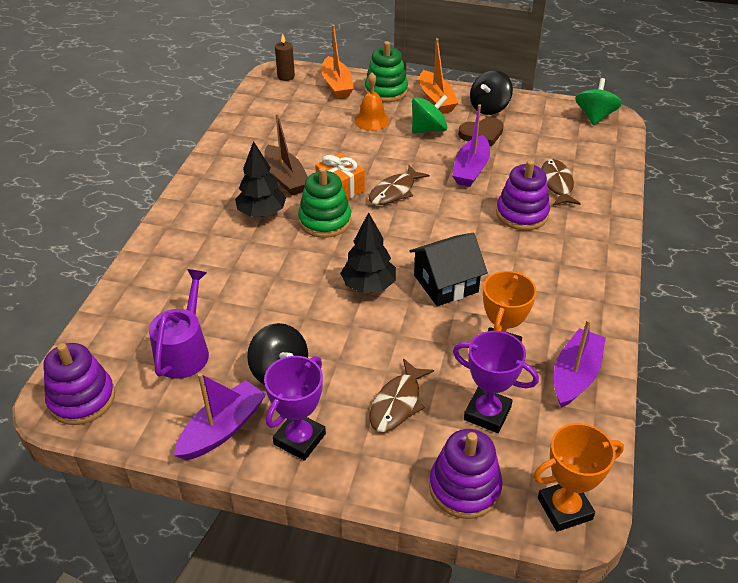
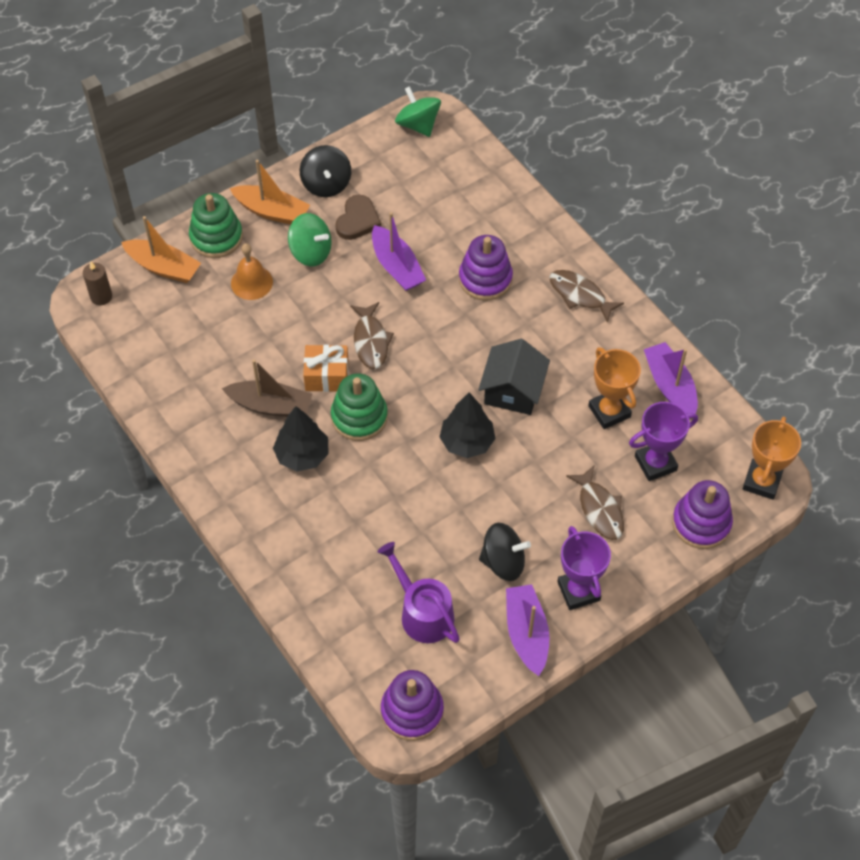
camera: 50 degrees left, 15 degrees up
green spinning top [412,95,448,134] -> green spinning top turned 105 degrees clockwise [288,213,332,266]
brown fish [542,159,581,206] -> brown fish moved to [549,270,624,323]

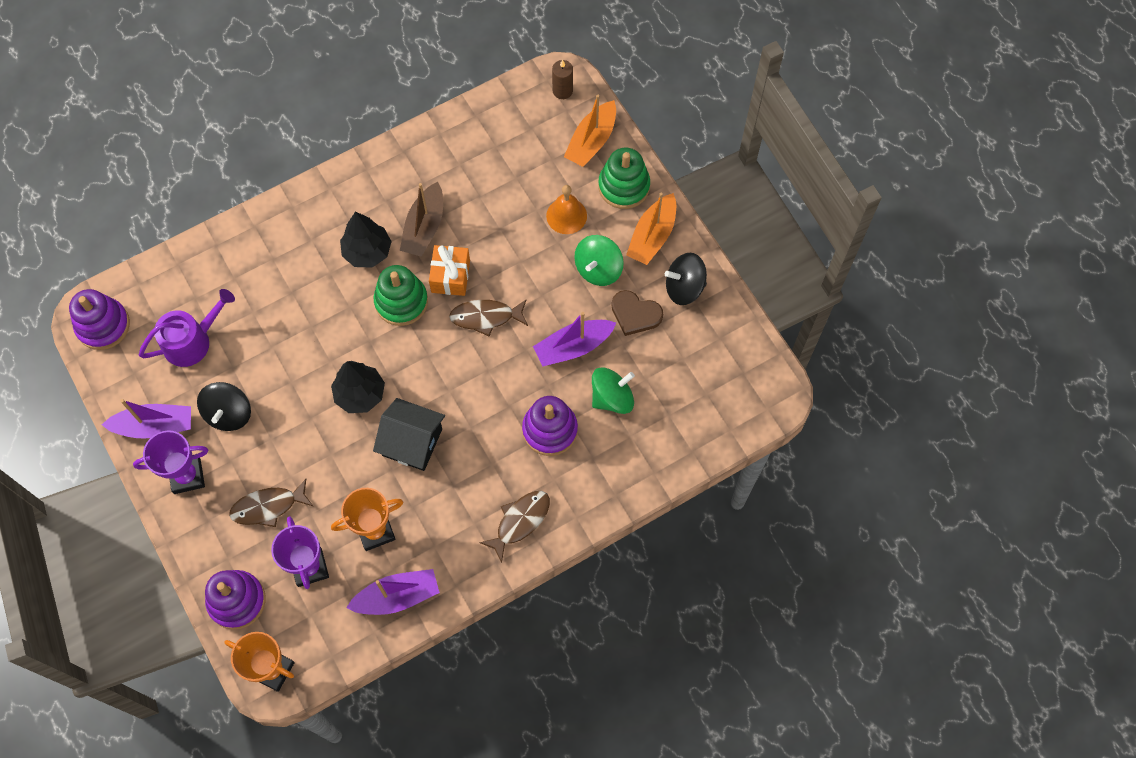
camera: 95 degrees right, 10 degrees up
green spinning top [395,86,441,137] -> green spinning top moved to [592,367,635,414]

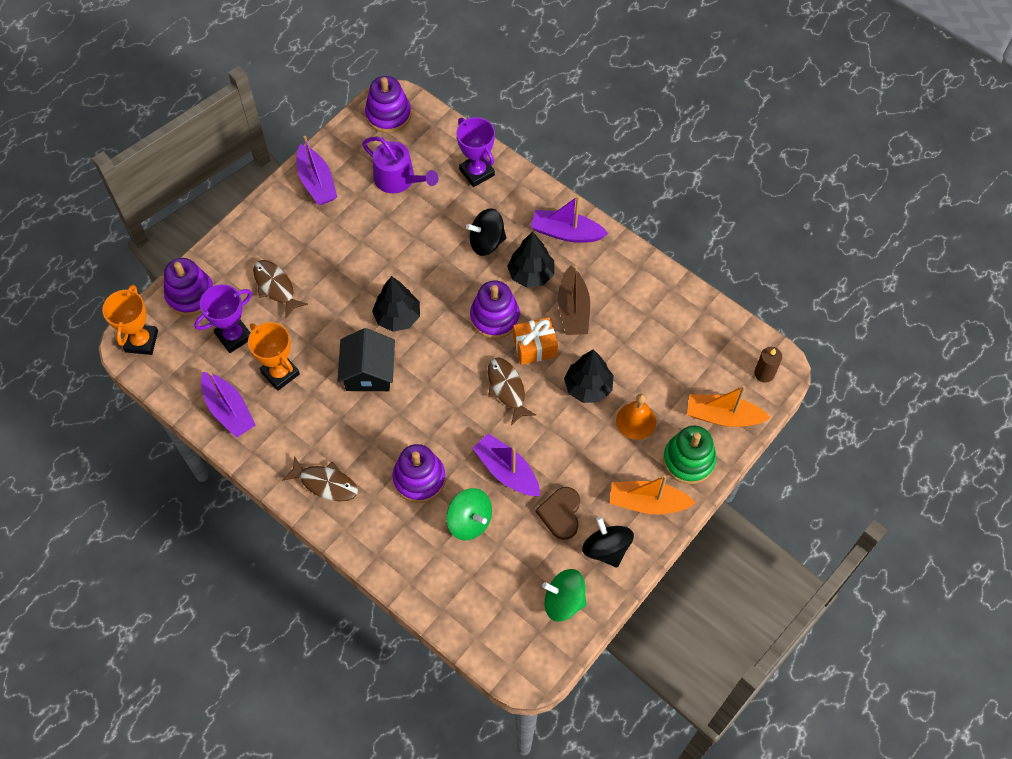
camera: 70 degrees right, 5 degrees down
purple trophy [133,430,208,494] -> purple trophy moved to [456,117,495,187]
black spinning top [197,382,251,431] -> black spinning top moved to [466,208,506,256]
green stacking toy [374,265,428,326] -> purple stacking toy [470,281,520,339]
brown boat [400,182,443,257] -> brown boat turned 90 degrees counterclockwise [558,266,590,335]
green spinning top [574,235,624,286] -> green spinning top moved to [542,569,586,621]
none -> purple boat [531,196,608,243]
none -> black tree [564,349,614,403]

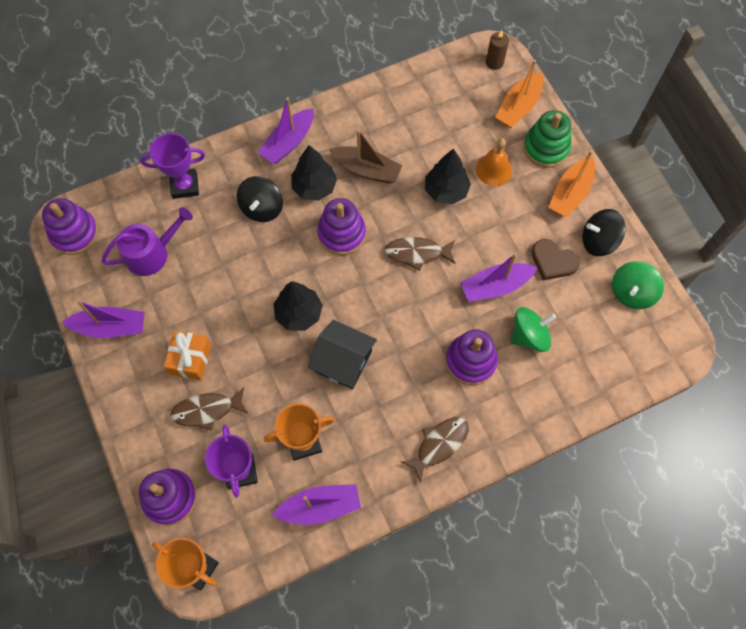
camera: 65 degrees left, 5 degrees up
orange gift [513,317,558,365] -> orange gift moved to [164,331,211,380]

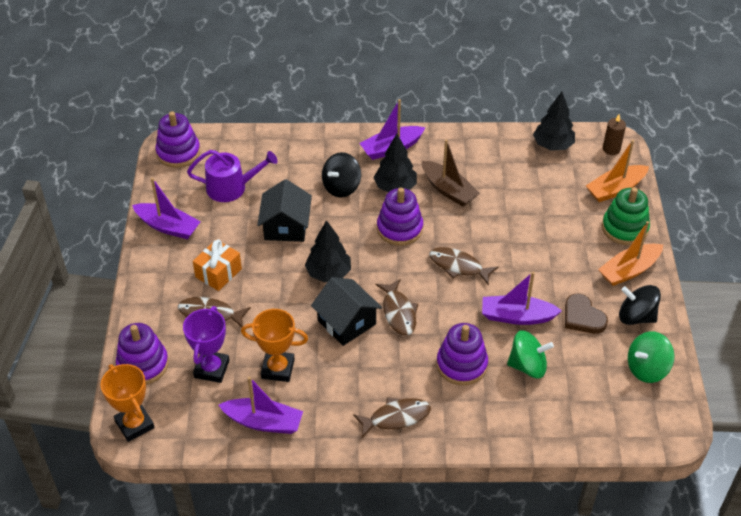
camera: 25 degrees right, 20 degrees down
purple trophy [140,133,205,199] -> none
black tree [425,149,471,204] -> black tree moved to [533,92,575,151]
orange bell [476,138,512,186] -> none
none -> black house [257,179,312,242]
none -> brown fish [376,279,418,335]

